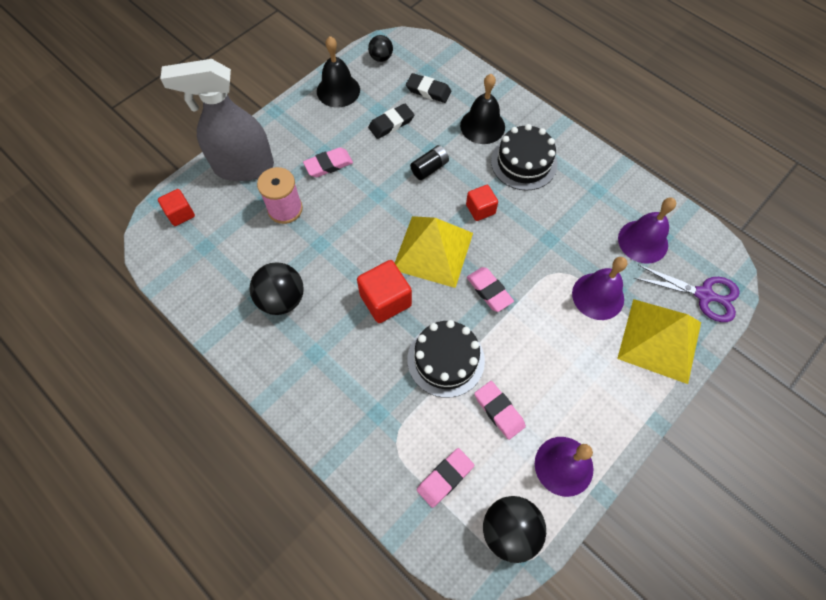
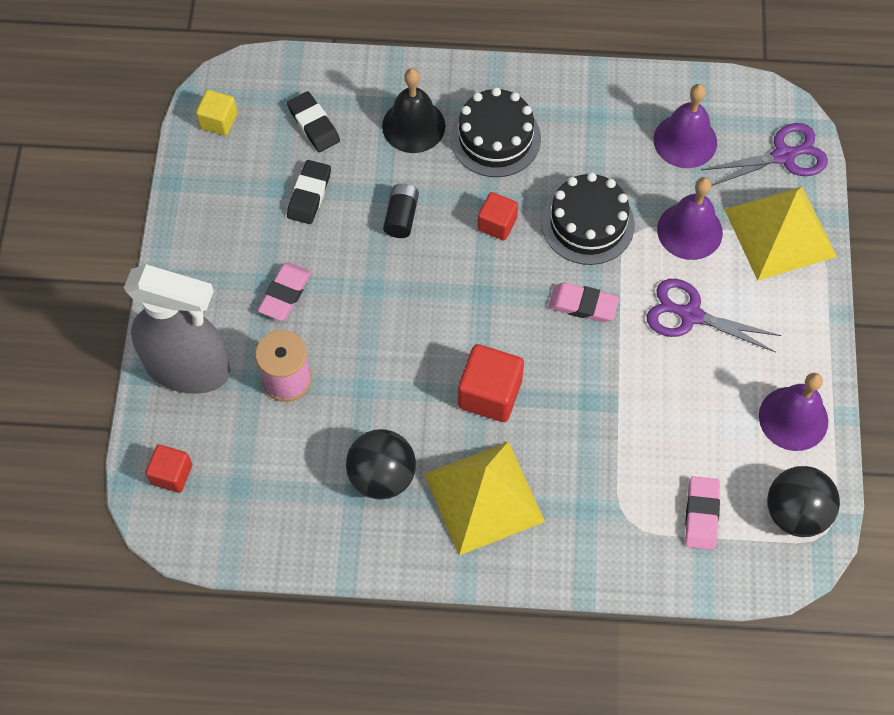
camera: 40 degrees left, 0 degrees up
grey spray bottle [160,59,274,181] -> grey spray bottle turned 120 degrees counterclockwise [124,264,230,394]
black bell [317,36,360,108] -> none
black ball [368,35,393,62] -> yellow cube [196,90,237,136]
yellow pyramid [395,216,473,288] -> yellow pyramid moved to [424,441,545,556]
black eraser [406,73,451,103] -> black eraser turned 75 degrees clockwise [287,91,340,152]
black cake [407,320,485,398] -> black cake moved to [542,172,635,265]
pink eraser [474,381,526,440] -> none
none -> purple scissors [647,279,782,353]

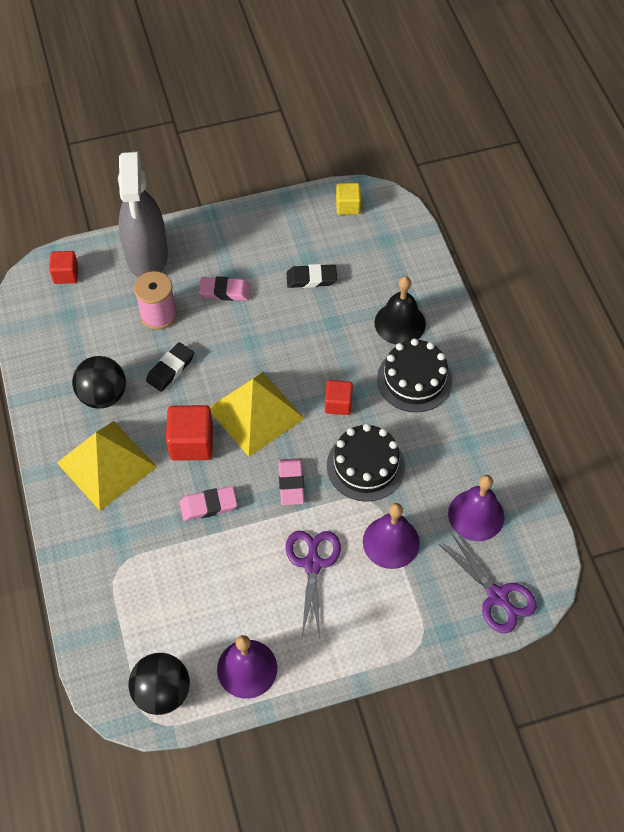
camera: 70 degrees right, 5 degrees down
black eraser [287,91,340,152] -> black eraser moved to [146,342,194,392]
black battery [383,183,419,238] -> none
pink eraser [685,476,720,550] -> pink eraser moved to [180,486,237,521]
yellow pyramid [724,186,837,281] -> yellow pyramid moved to [210,372,305,457]

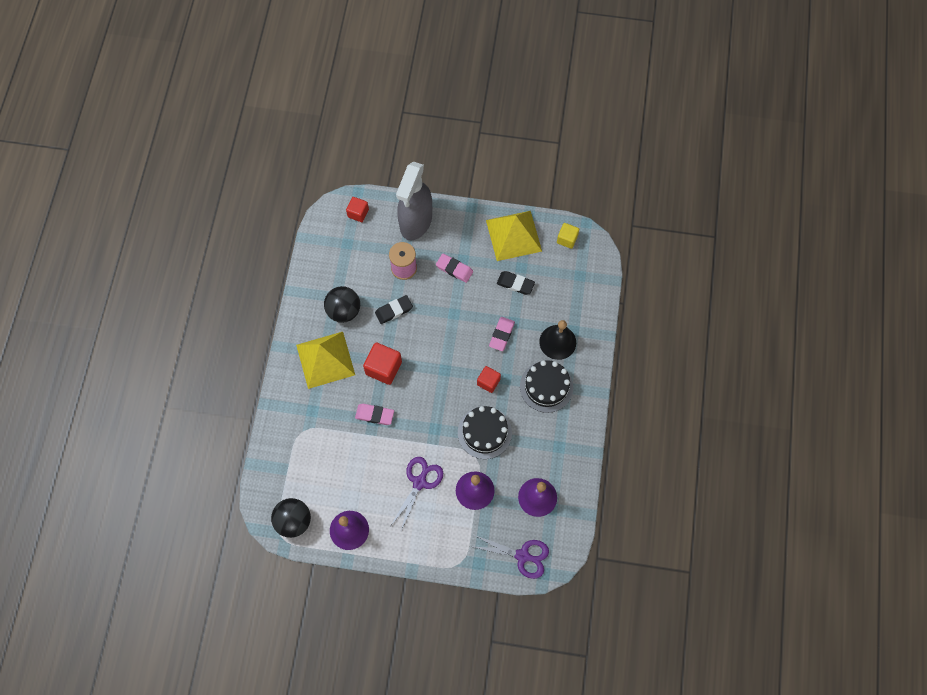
camera: 25 degrees right, 10 degrees up
yellow pyramid [210,372,305,457] -> yellow pyramid moved to [486,211,542,261]
pink eraser [278,458,305,505] -> pink eraser moved to [489,317,515,351]
purple scissors [439,534,537,634] -> purple scissors turned 60 degrees counterclockwise [470,535,549,579]

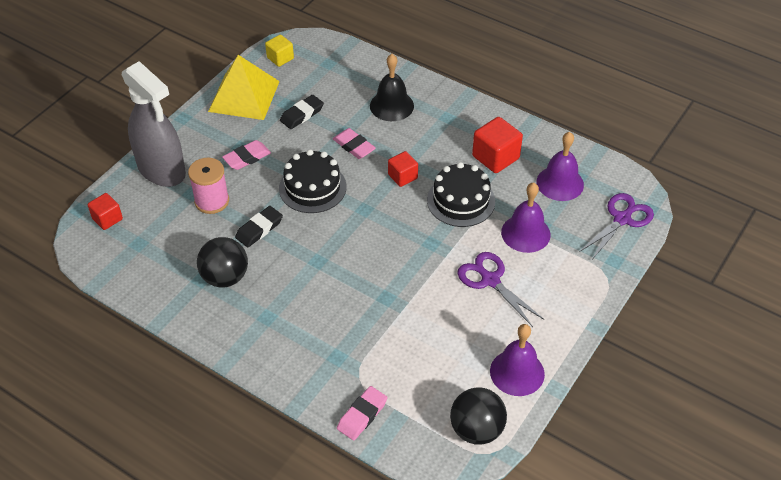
camera: 65 degrees left, 20 degrees down
yellow pyramid [296,332,355,389] -> none
pink eraser [355,404,394,425] -> pink eraser moved to [337,386,387,440]
red cube [363,342,402,385] -> red cube moved to [472,117,523,173]
black eraser [375,295,413,324] -> black eraser turned 45 degrees clockwise [235,206,283,247]
black cake [520,360,573,413] -> black cake moved to [279,149,347,213]

